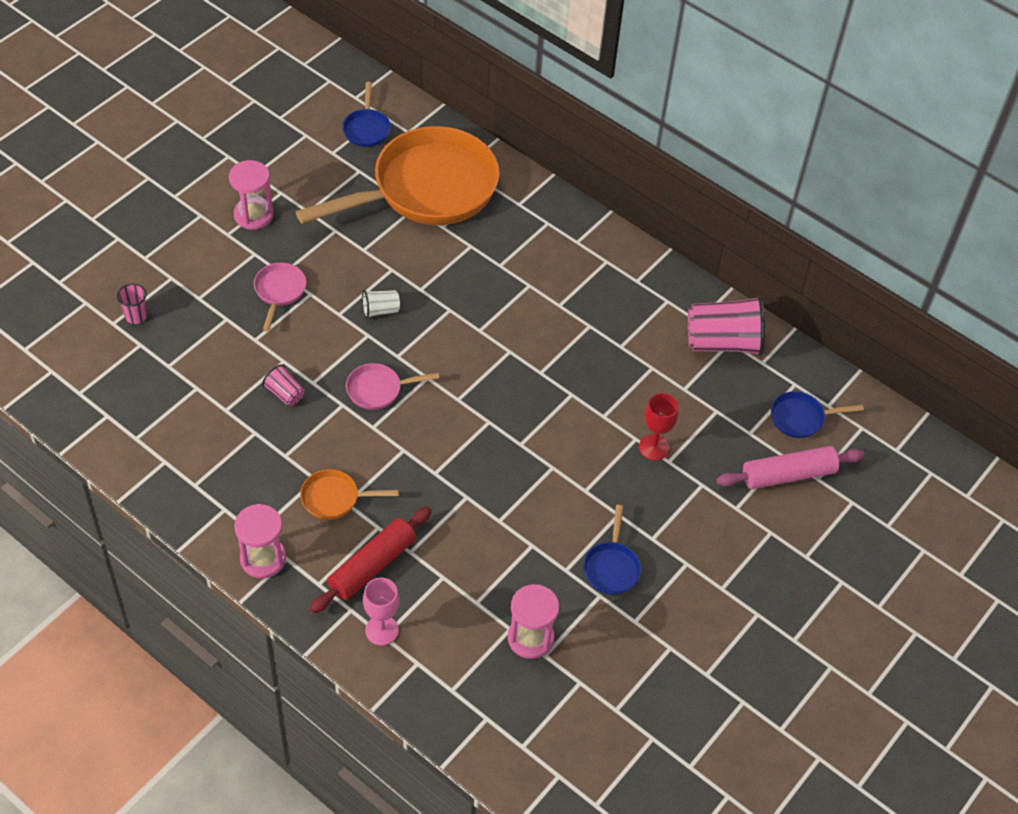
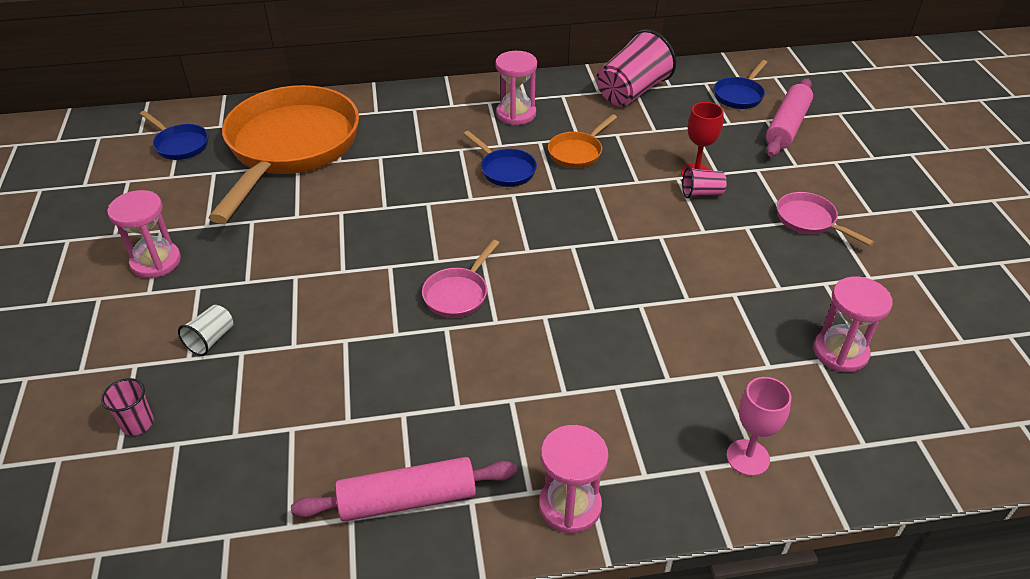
camera: 45 degrees left, 10 degrees down
pink pan [254,263,306,332] -> pink pan moved to [777,192,874,246]
pink cup [262,364,305,406] -> pink cup moved to [682,167,727,198]
orange pan [300,469,399,520] -> orange pan moved to [548,114,617,168]
red rolling pin [310,507,432,613] -> none
white cup [362,290,400,318] -> white cup moved to [178,305,233,356]
blue pan [583,505,641,595] -> blue pan moved to [464,131,537,187]
none -> pink rolling pin [291,457,517,522]
none -> pink hourglass [495,51,537,125]

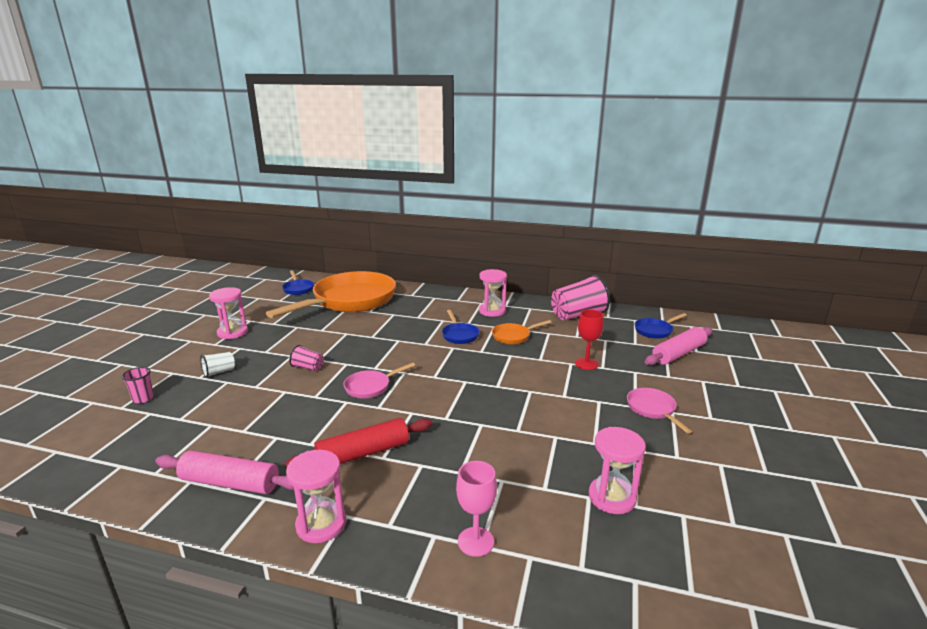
camera: 25 degrees right, 20 degrees down
pink cup [682,167,727,198] -> pink cup moved to [289,345,324,371]
none -> red rolling pin [285,418,432,469]

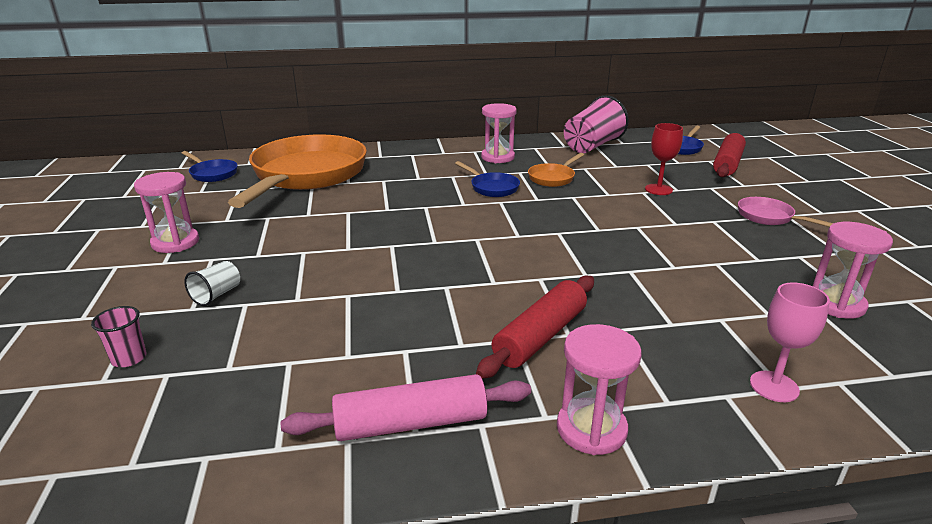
camera: 25 degrees left, 5 degrees up
pink cup [289,345,324,371] -> none
pink pan [343,362,415,399] -> none
pink rolling pin [645,327,712,365] -> red rolling pin [713,133,746,177]

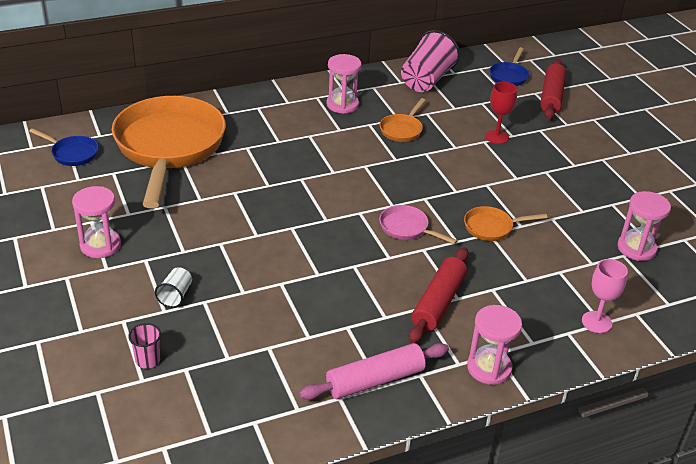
camera: 15 degrees left, 10 degrees up
blue pan [455,161,520,197] -> none
pink pan [738,197,833,227] -> pink pan moved to [379,205,458,244]
none -> orange pan [464,206,547,241]

